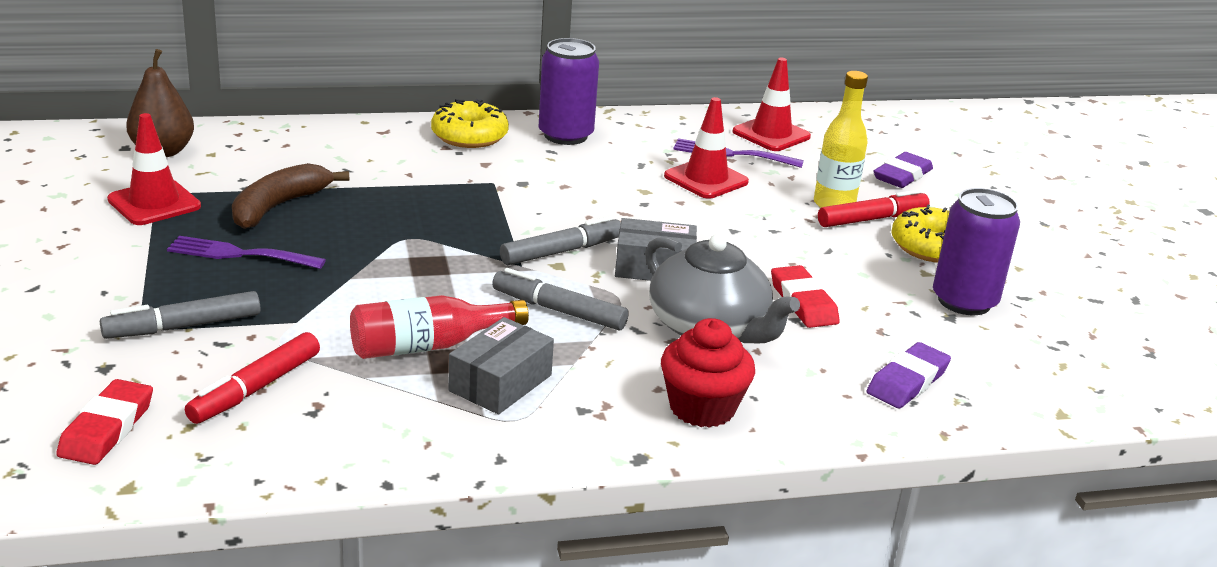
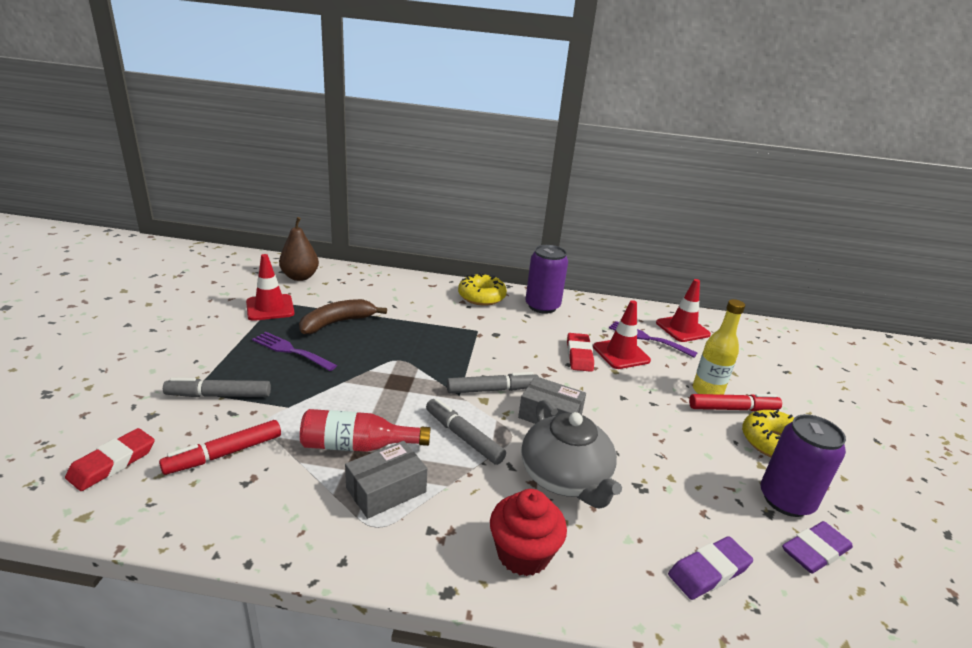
camera: 20 degrees right, 0 degrees up
red eraser [771,265,840,328] -> red eraser moved to [567,333,594,372]
purple eraser [874,152,933,188] -> purple eraser moved to [782,521,853,573]

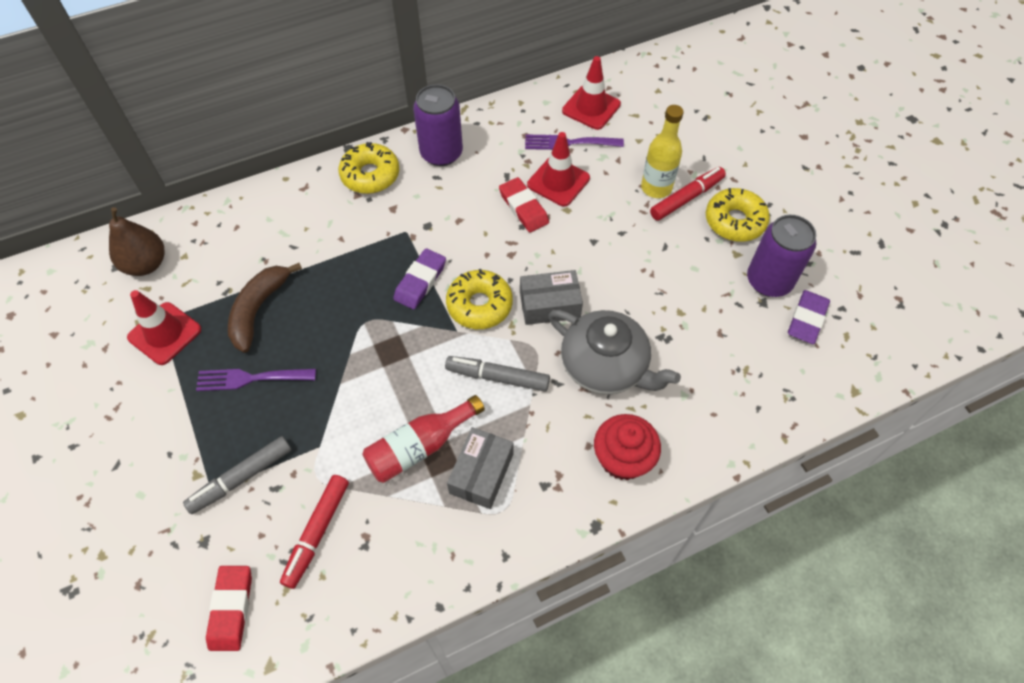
camera: 30 degrees left, 30 degrees up
grey marker [447,372,539,394] -> yellow donut [446,269,513,329]
purple eraser [668,536,753,600] -> purple eraser moved to [393,248,446,309]

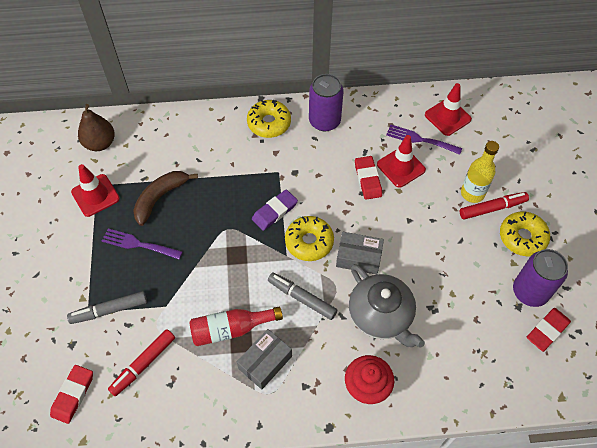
camera: 20 degrees right, 0 degrees up
purple eraser [788,290,830,344] -> red eraser [527,308,571,352]

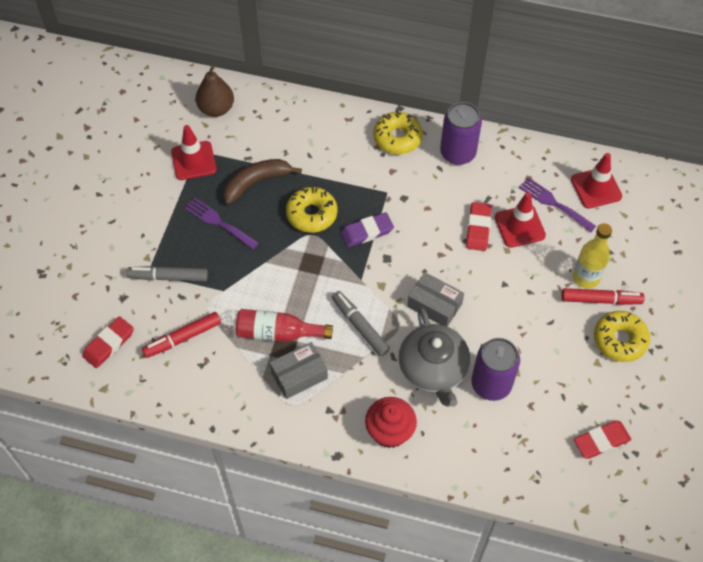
camera: 20 degrees right, 0 degrees up
yellow donut [285,216,334,261] -> yellow donut moved to [286,186,337,233]
purple can [513,249,568,307] -> purple can moved to [471,338,520,401]

